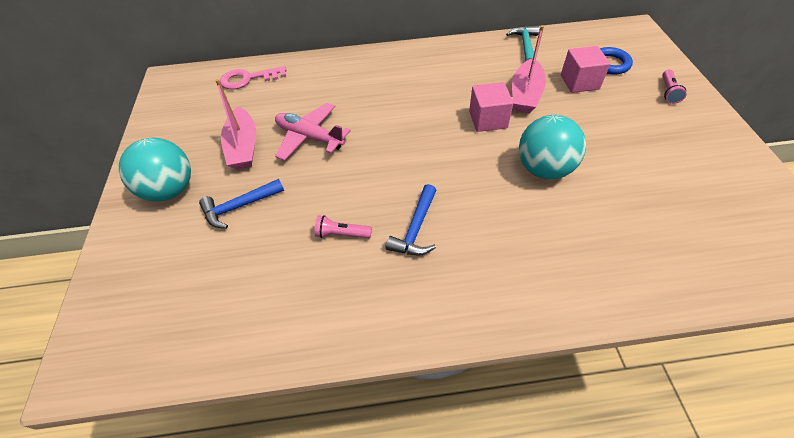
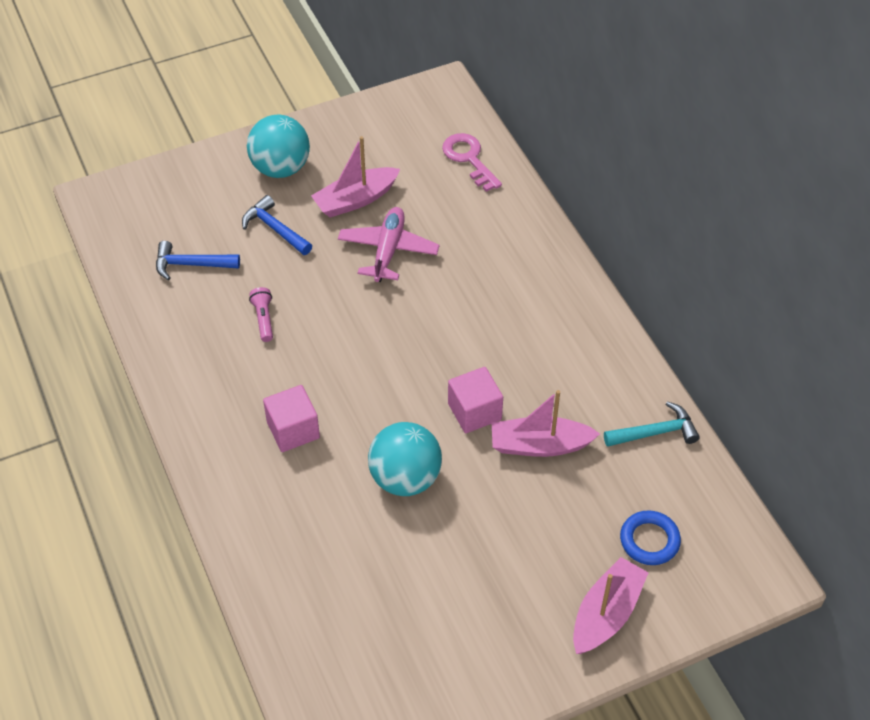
camera: 70 degrees right, 0 degrees up
blue hammer [386,184,437,256] -> blue hammer moved to [156,241,240,280]
pink cube [561,46,610,93] -> pink cube moved to [263,385,320,452]
pink flashlight [663,69,687,104] -> pink boat [573,557,649,654]

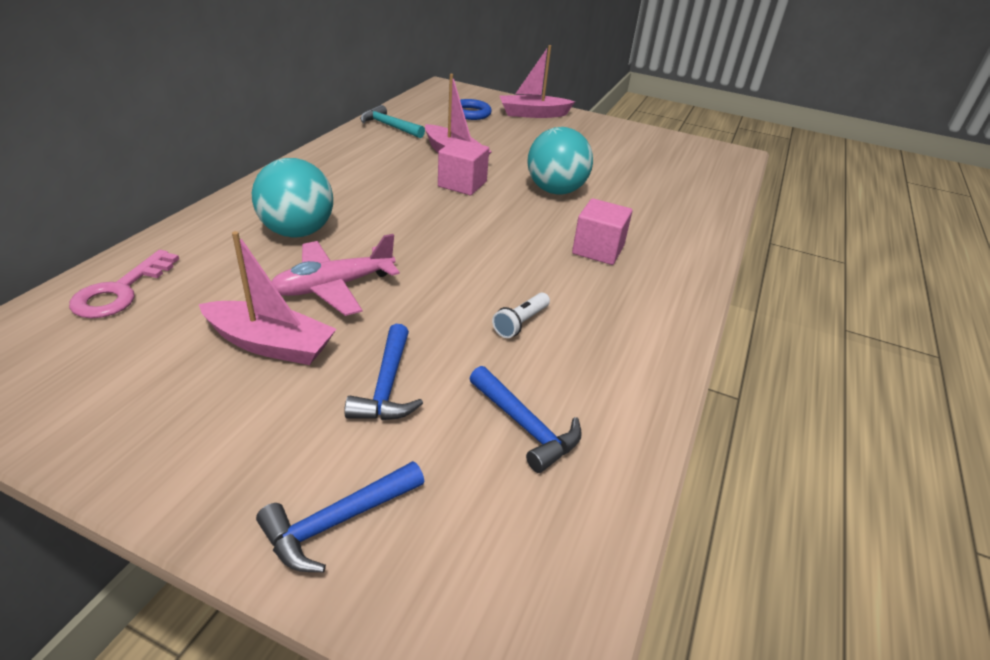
camera: 135 degrees left, 15 degrees down
turquoise ball [247,115,310,178] -> turquoise ball moved to [252,158,333,238]
pink flashlight [249,287,273,342] -> white flashlight [492,292,550,338]
none -> blue hammer [256,461,425,572]

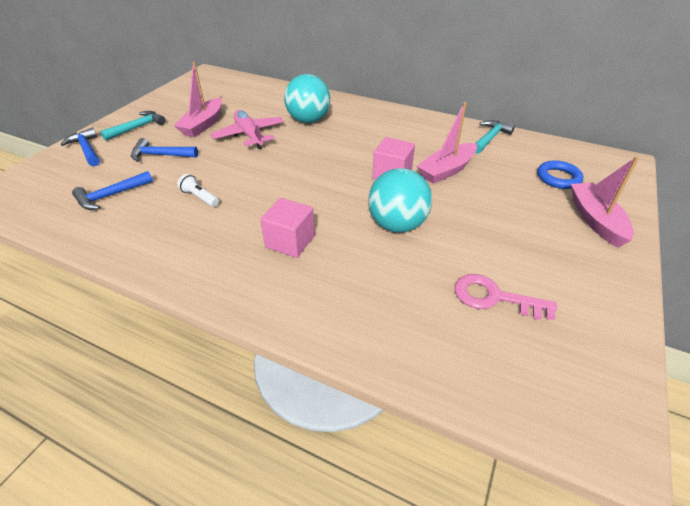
camera: 95 degrees right, 5 degrees up
pink key [69,250,179,318] -> pink key moved to [454,274,557,320]
none -> turquoise hammer [100,111,166,141]

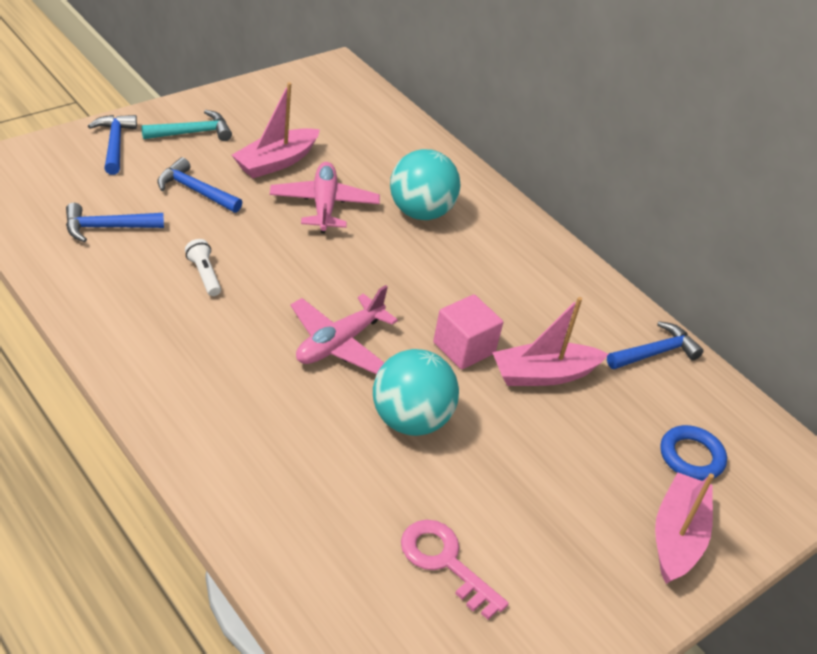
camera: 20 degrees right, 0 degrees up
pink cube [260,198,315,258] -> none
turquoise hammer [475,120,515,154] -> blue hammer [607,321,704,369]
none -> pink plane [291,285,398,374]

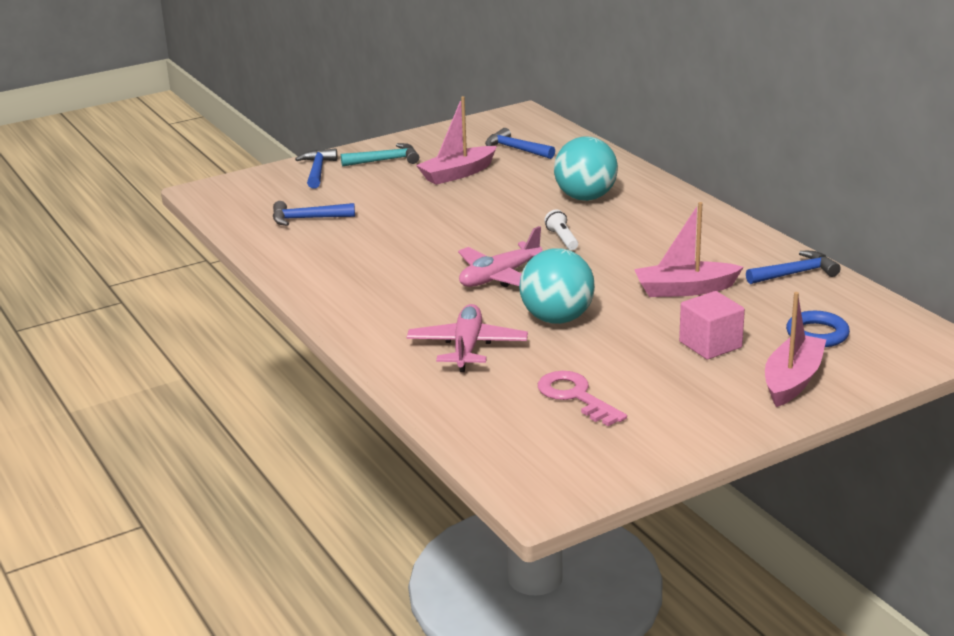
camera: 15 degrees right, 15 degrees down
blue hammer [157,157,242,213] -> blue hammer moved to [485,128,555,159]
white flashlight [185,239,221,296] -> white flashlight moved to [544,210,578,250]
pink plane [270,162,380,233] -> pink plane moved to [407,304,528,372]
pink cube [433,294,503,369] -> pink cube moved to [679,291,745,359]

